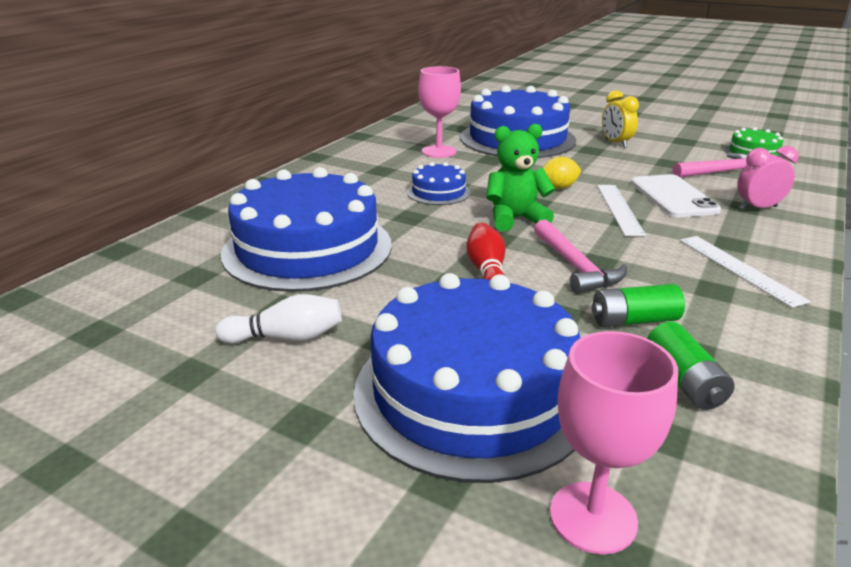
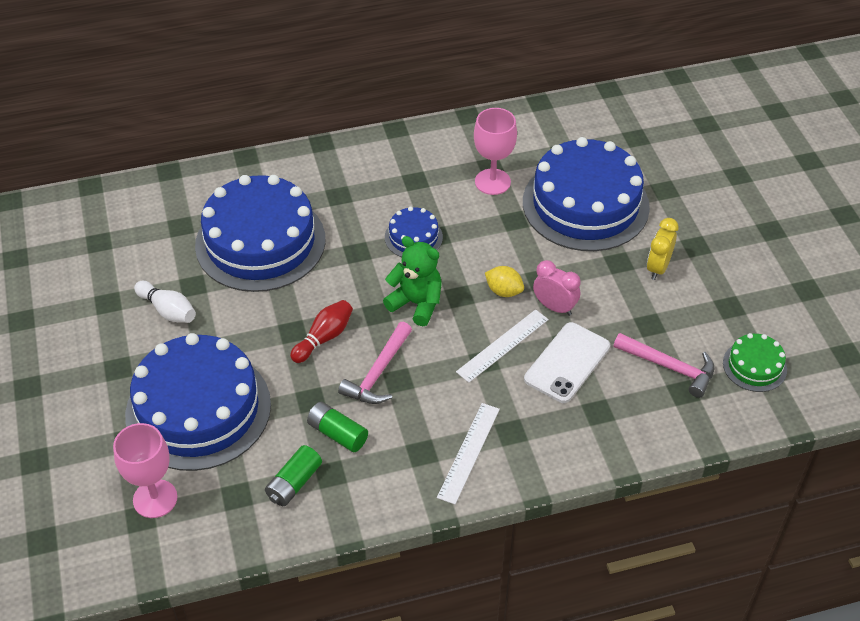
camera: 45 degrees right, 20 degrees up
pink clock [737,146,799,210] -> pink clock moved to [533,260,580,316]

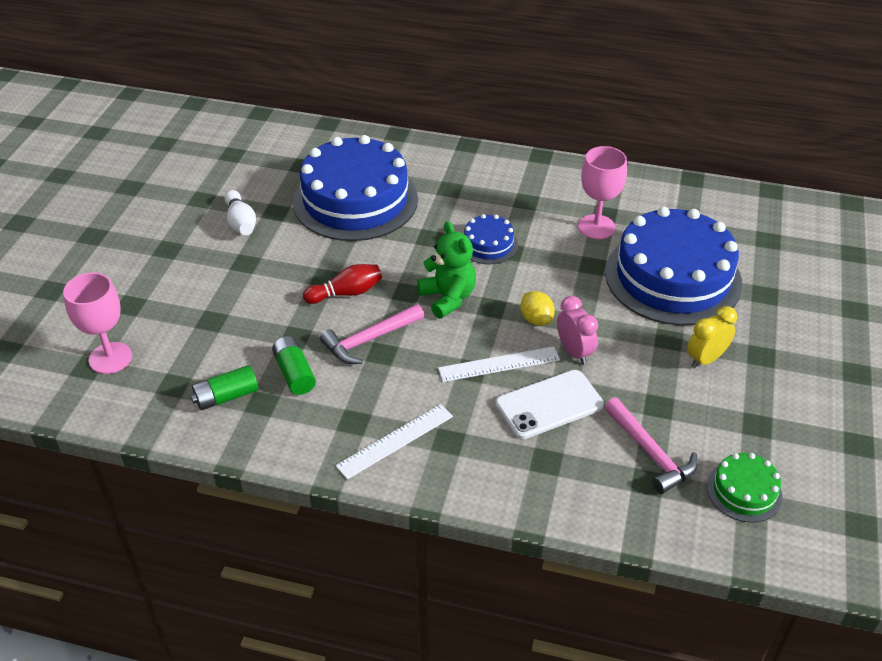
camera: 30 degrees right, 5 degrees down
blue cake [125,333,271,471] -> none

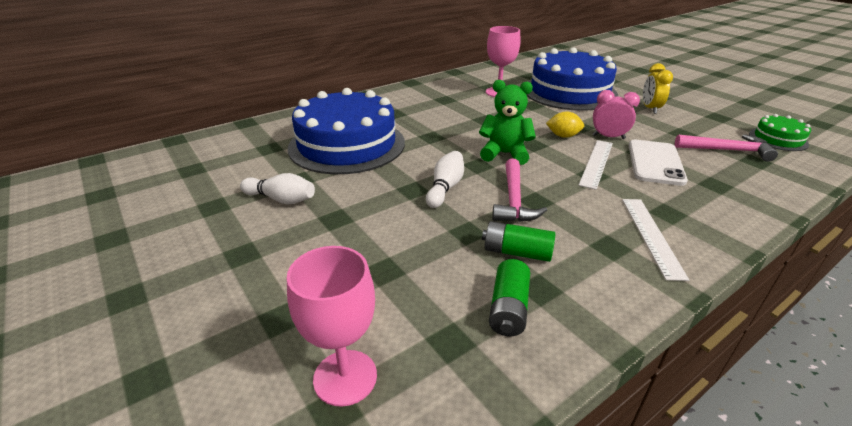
camera: 50 degrees left, 10 degrees down
red bowling pin [303,264,382,304] -> white bowling pin [426,151,464,208]
blue cake [464,214,518,264] -> none

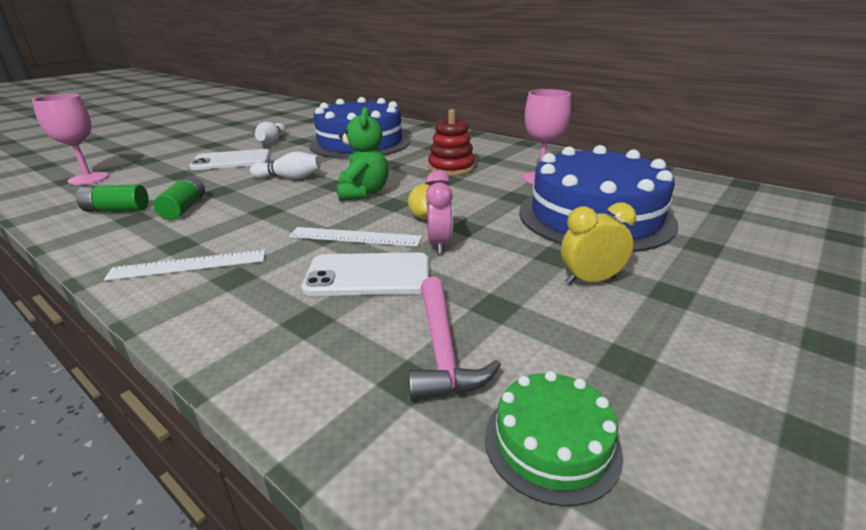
camera: 75 degrees right, 5 degrees down
pink hammer [492,159,547,222] -> none
none -> white phone [189,149,270,170]
none -> red stacking toy [428,109,475,176]

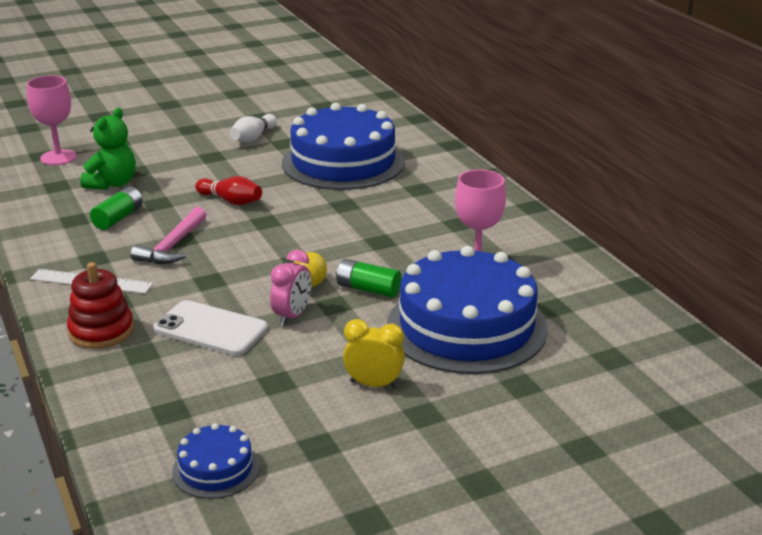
camera: 25 degrees right, 0 degrees up
green battery [76,184,149,212] -> green battery moved to [336,259,401,297]
white phone [189,149,270,170] -> none
white bowling pin [250,151,321,179] -> red bowling pin [195,176,262,205]
white ruler [289,227,422,247] -> none
green teddy bear [336,107,389,201] -> green teddy bear moved to [80,108,136,190]
pink hammer [408,277,501,401] -> pink hammer moved to [130,207,207,264]
red stacking toy [428,109,475,176] -> red stacking toy moved to [67,262,134,349]
green cake [485,371,623,506] -> blue cake [172,423,260,499]

